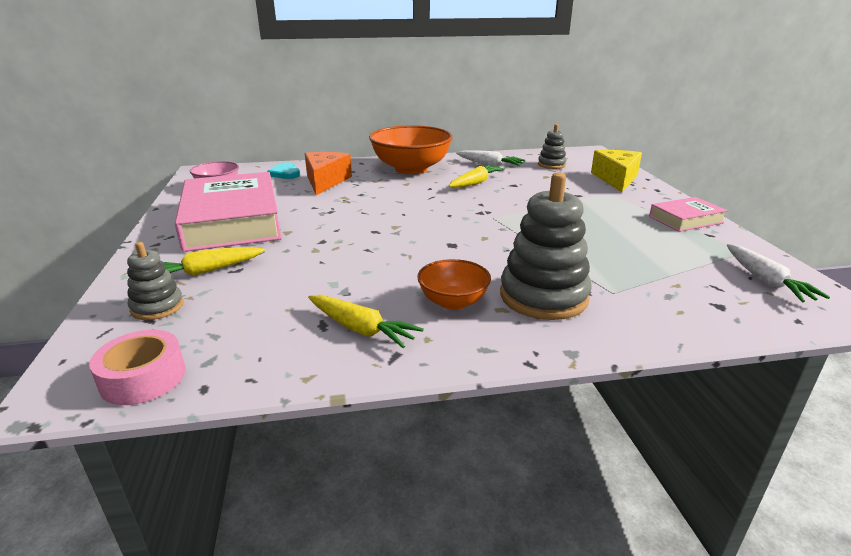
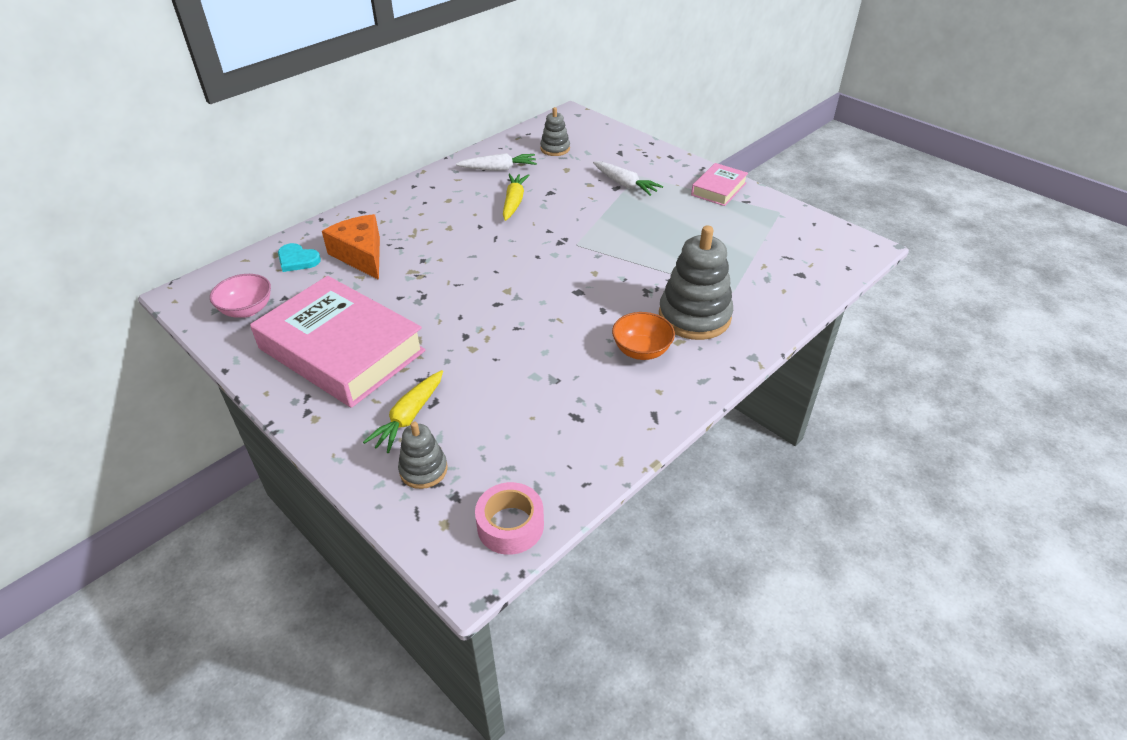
camera: 35 degrees left, 15 degrees up
yellow carrot [308,295,424,348] -> none
orange bowl [369,125,453,174] -> none
yellow cheese [591,150,642,192] -> none
white carrot [727,244,830,302] -> white carrot moved to [593,161,663,196]

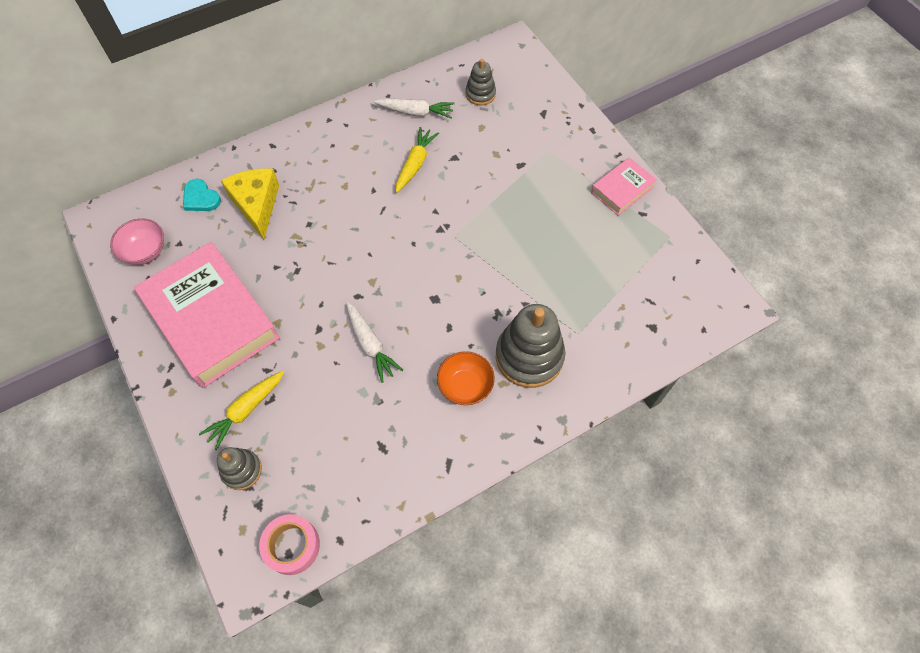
camera: 15 degrees right, 20 degrees up
orange cheese [322,214,380,280] -> yellow cheese [221,168,279,240]
white carrot [593,161,663,196] -> white carrot moved to [346,302,403,383]

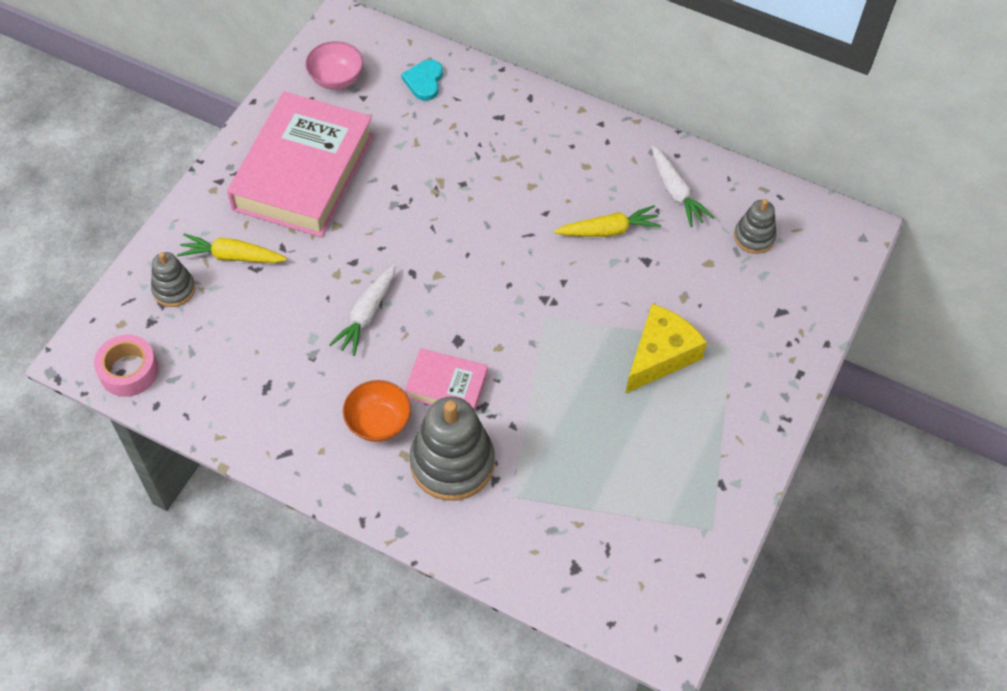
camera: 55 degrees right, 5 degrees down
yellow cheese [221,168,279,240] -> yellow cheese moved to [625,304,707,394]
pink book [591,157,657,216] -> pink book moved to [405,348,488,411]

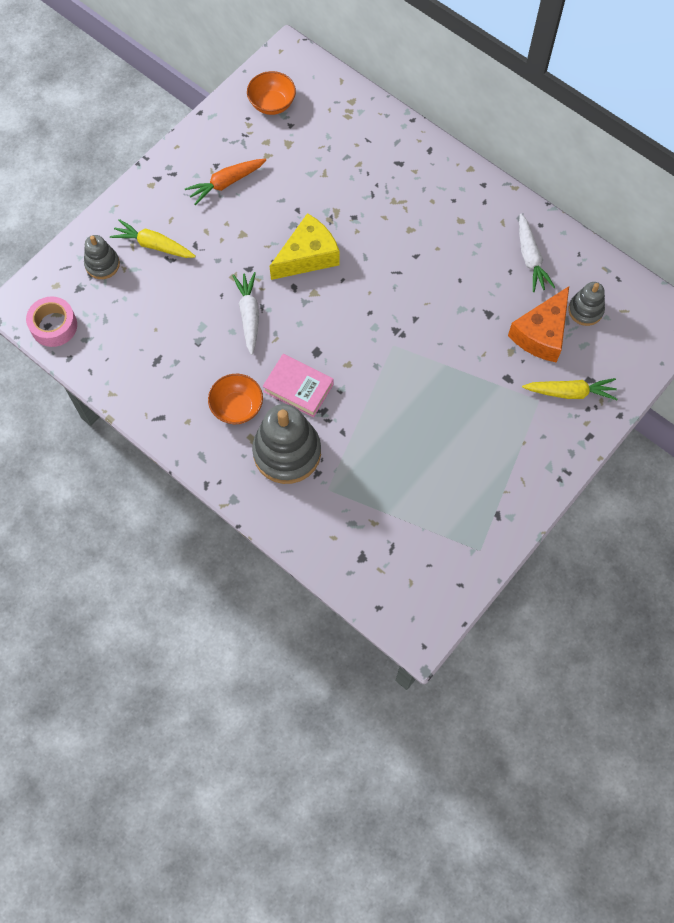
camera: 15 degrees right, 10 degrees up
pink book [227,91,374,237] -> orange carrot [185,159,266,205]
pink bowl [305,41,363,89] -> orange bowl [247,71,296,115]
white carrot [329,265,396,356] -> white carrot turned 135 degrees clockwise [232,272,259,355]
turquoise heart [401,60,443,101] -> none
yellow carrot [554,205,662,237] -> yellow carrot moved to [522,378,617,400]
yellow cheese [625,304,707,394] -> yellow cheese moved to [270,213,340,280]
none -> orange cheese [508,286,569,362]

